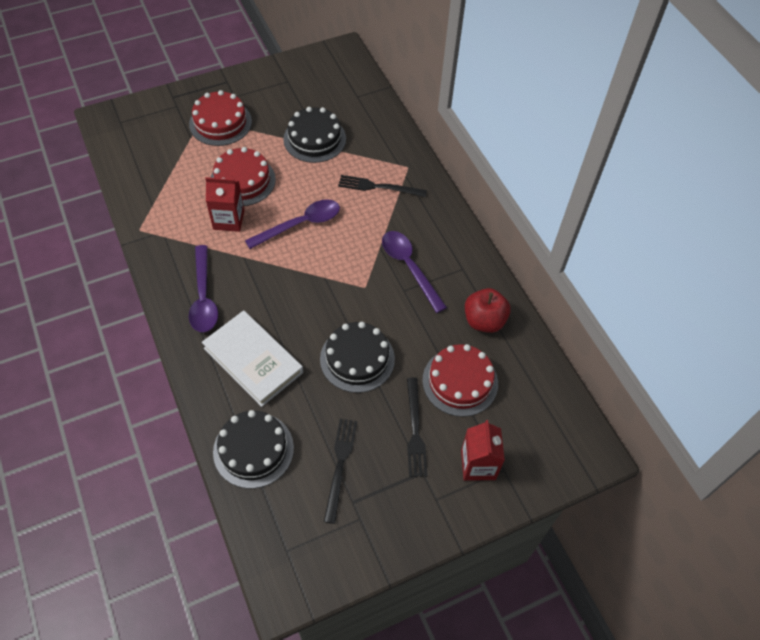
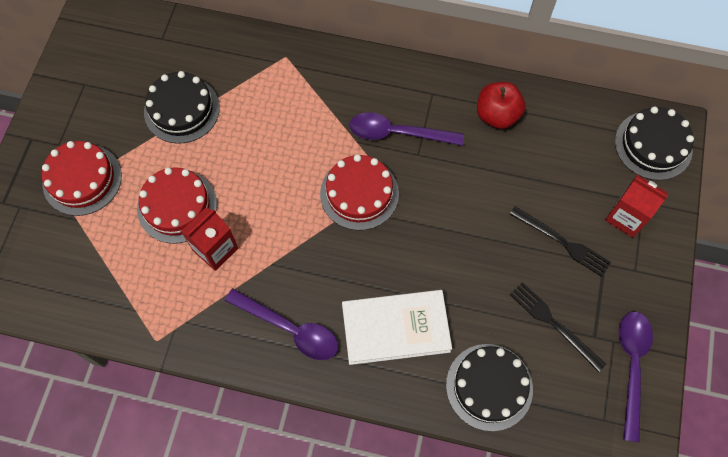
camera: 50 degrees left, 10 degrees up
purple spoon [245,199,340,249] -> purple spoon moved to [619,312,653,442]
black cake [320,322,395,393] -> black cake moved to [615,107,694,180]
black fork [338,175,427,197] -> none
red cake [422,344,498,417] -> red cake moved to [320,154,399,230]

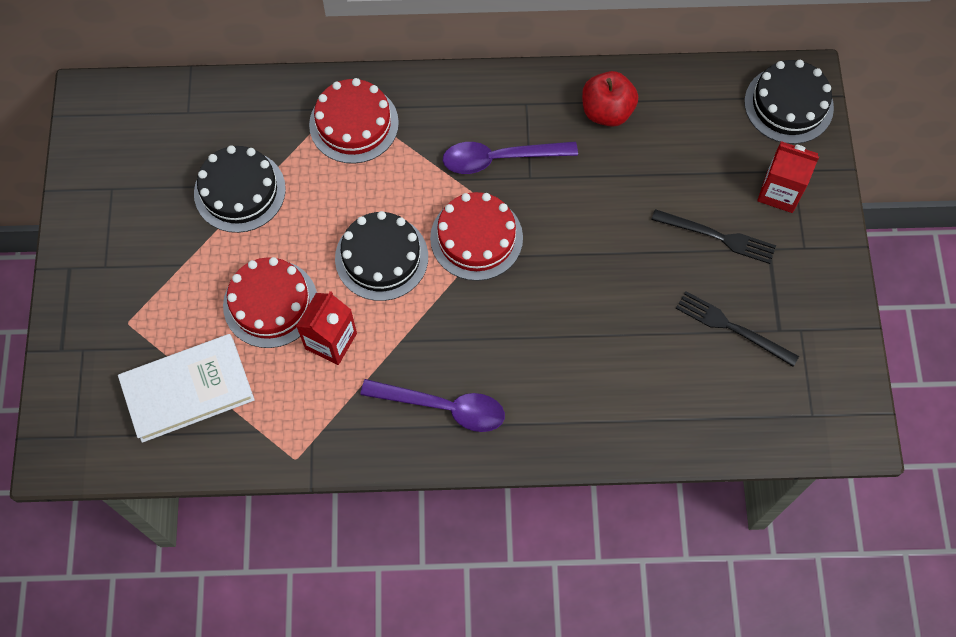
camera: 15 degrees left, 0 degrees up
red cake [42,141,122,216] -> red cake moved to [309,78,399,164]
white book [342,290,452,365] -> white book moved to [118,334,255,443]
black cake [446,344,533,431] -> black cake moved to [335,211,428,301]
purple spoon [619,312,653,442] -> none

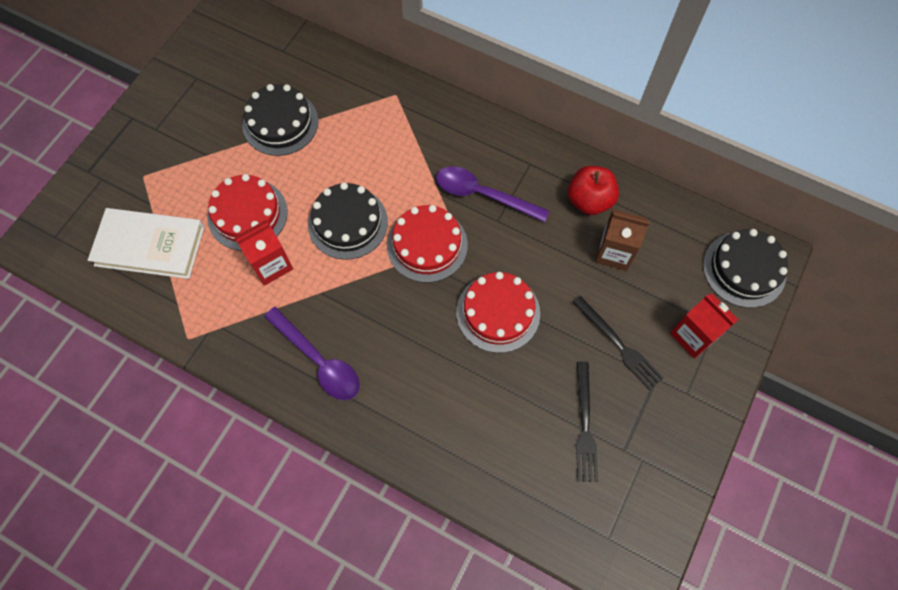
camera: 30 degrees right, 0 degrees up
red cake [309,78,399,164] -> red cake moved to [456,272,540,353]
black fork [676,291,799,367] -> black fork turned 150 degrees counterclockwise [576,361,598,482]
none -> brown carton [595,209,649,271]

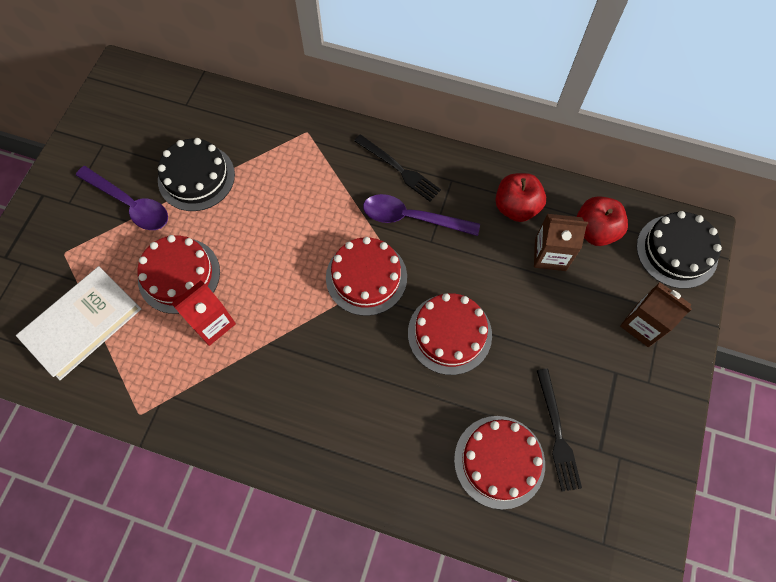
camera: 10 degrees left, 0 degrees up
white book [88,208,204,279] -> white book turned 45 degrees counterclockwise [16,266,141,380]
purple spoon [264,307,360,400] -> purple spoon moved to [76,166,168,230]
black cake [308,182,388,260] -> none
black fork [572,296,663,390] -> black fork moved to [354,135,441,201]
red carton [670,293,739,359] -> brown carton [620,282,692,347]
none -> red cake [454,416,545,509]
none -> red apple [576,196,628,246]

